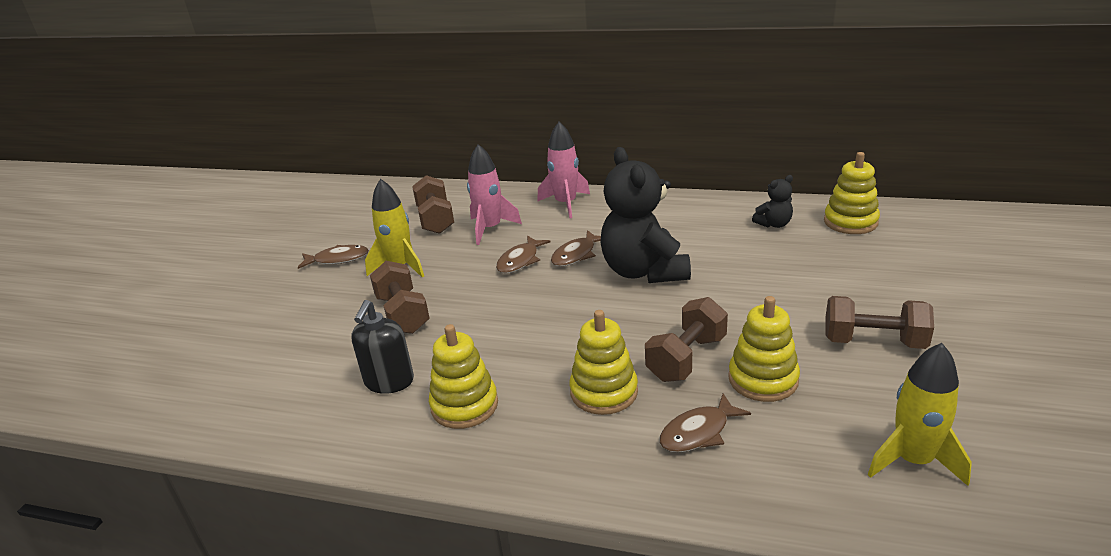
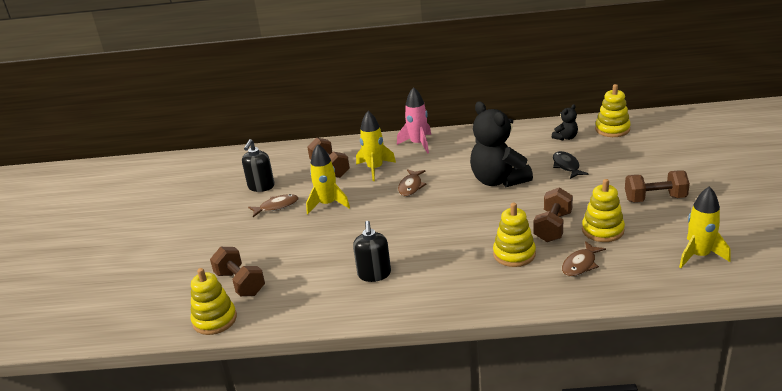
camera: 15 degrees left, 0 degrees up
brown dumbbell [370,261,430,334] -> brown dumbbell moved to [210,247,265,296]
yellow stacking toy [429,324,498,429] -> yellow stacking toy moved to [191,268,237,335]
pink rocket [467,144,522,245] -> yellow rocket [356,111,396,181]
brown fish [551,230,601,267] -> none
none -> black soap dispenser [242,139,275,192]
none -> black fish [553,151,589,179]

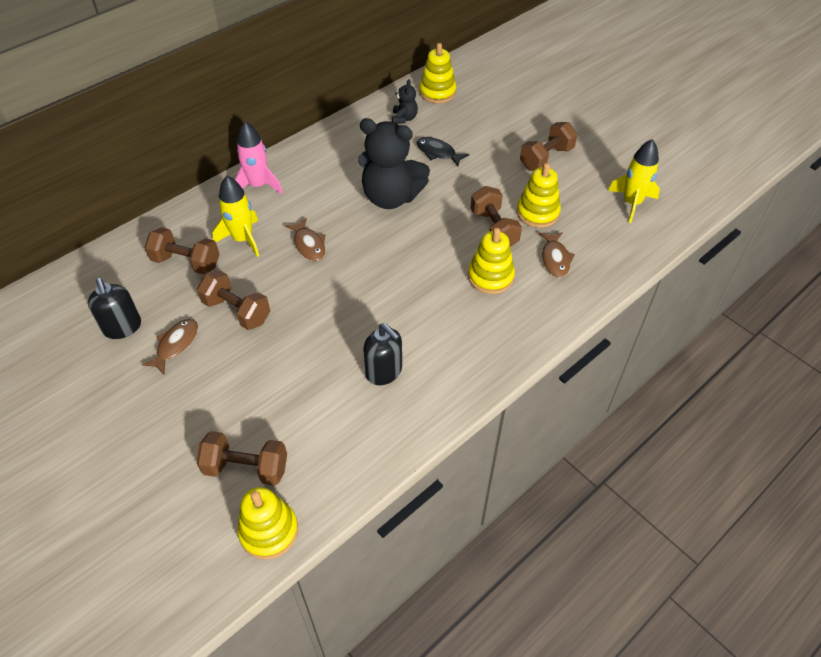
camera: 45 degrees left, 20 degrees up
yellow rocket [306,144,350,214] -> brown dumbbell [197,270,270,330]

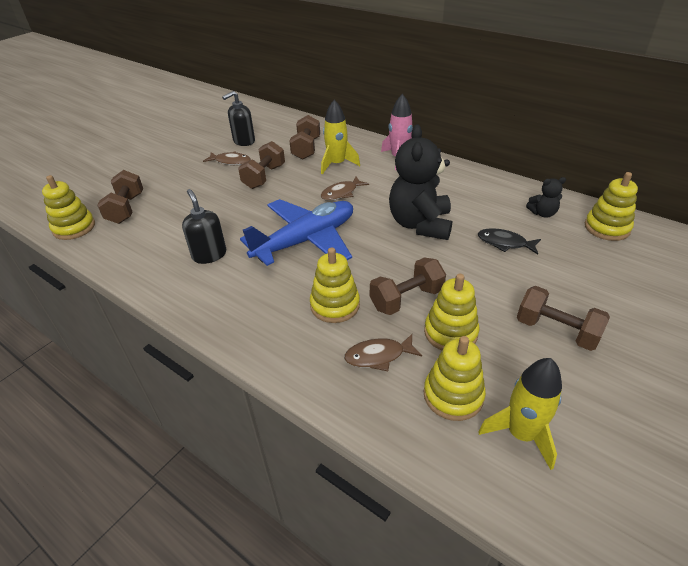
camera: 80 degrees right, 10 degrees down
black soap dispenser [363,323,402,385] -> black soap dispenser turned 120 degrees clockwise [182,189,226,264]
black fish [416,137,469,167] -> black fish turned 90 degrees counterclockwise [478,228,541,254]
none -> blue plane [240,199,353,266]
none -> yellow stacking toy [423,336,486,421]

